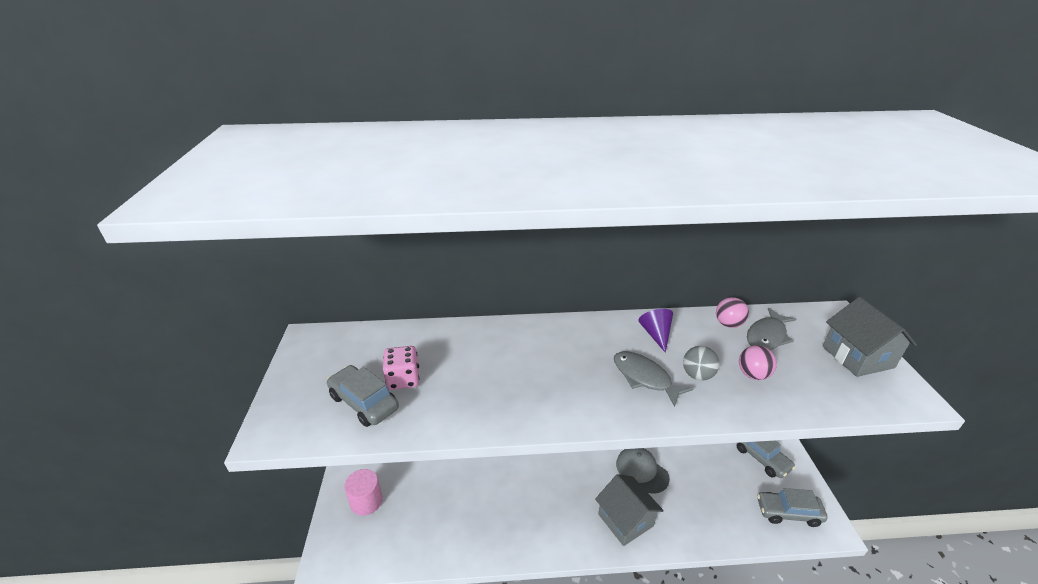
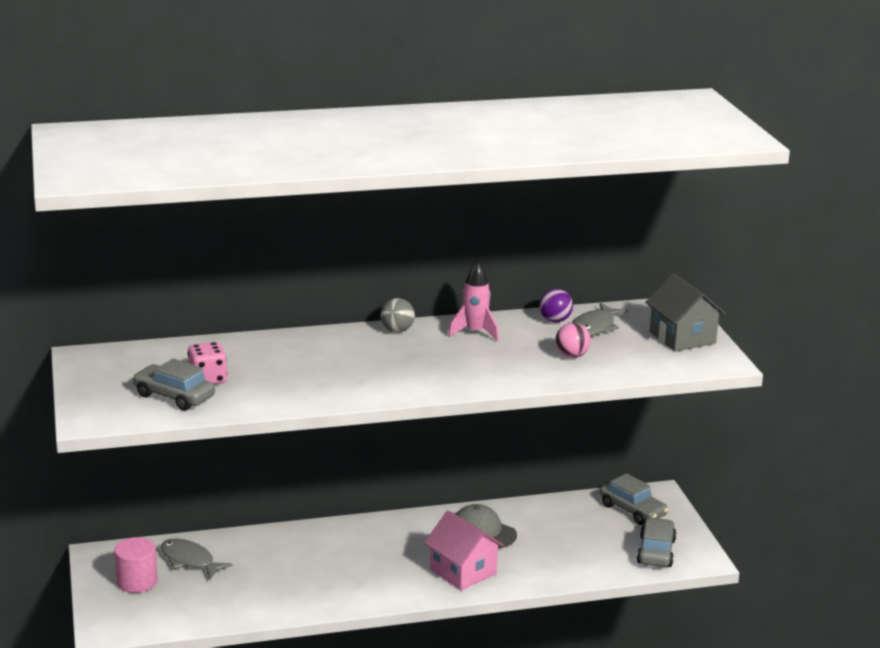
camera: 10 degrees left, 10 degrees down
grey house [595,474,664,546] -> pink house [424,510,504,591]
grey fish [614,351,694,407] -> grey fish moved to [160,539,233,579]
purple cone [638,309,673,353] -> pink rocket [448,262,499,342]
grey ball [683,346,720,380] -> grey ball moved to [381,298,415,332]
pink ball [716,297,749,328] -> purple ball [539,289,573,322]
grey car [757,488,828,527] -> grey car turned 105 degrees clockwise [637,518,676,567]

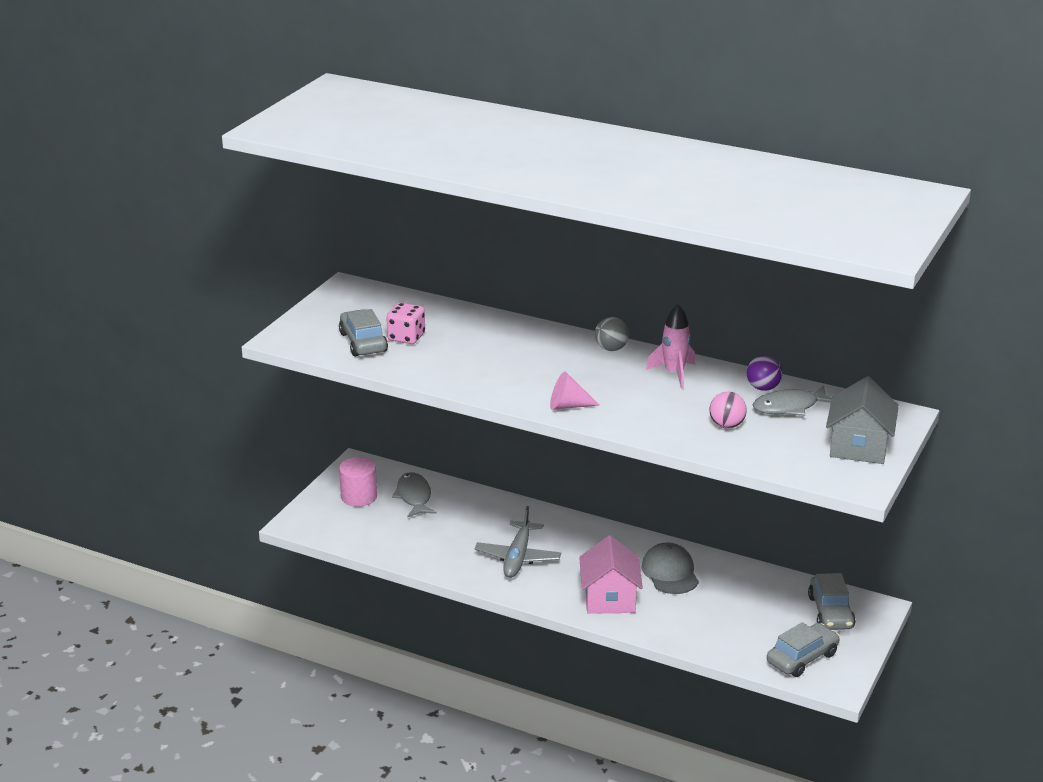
camera: 40 degrees right, 5 degrees up
none -> grey plane [475,506,561,578]
none -> pink cone [550,372,599,410]

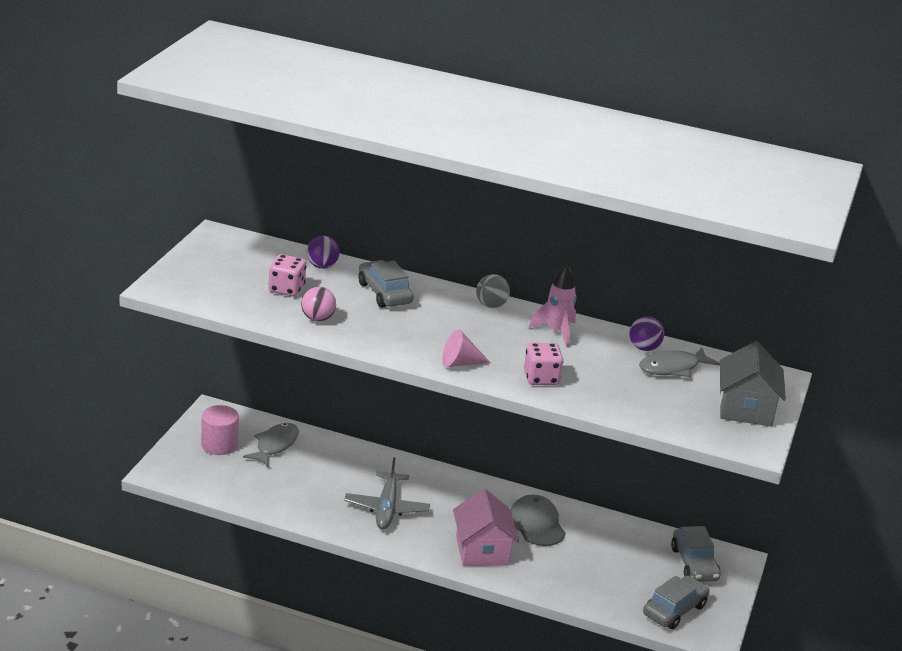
camera: 10 degrees left, 0 degrees up
grey car [339,309,388,357] -> grey car moved to [358,260,414,308]
grey fish [392,472,437,517] -> grey fish turned 45 degrees clockwise [243,423,299,466]
pink ball [709,392,747,428] -> pink ball moved to [301,287,336,322]
none -> purple ball [307,236,340,269]
none -> pink dice [524,343,563,385]

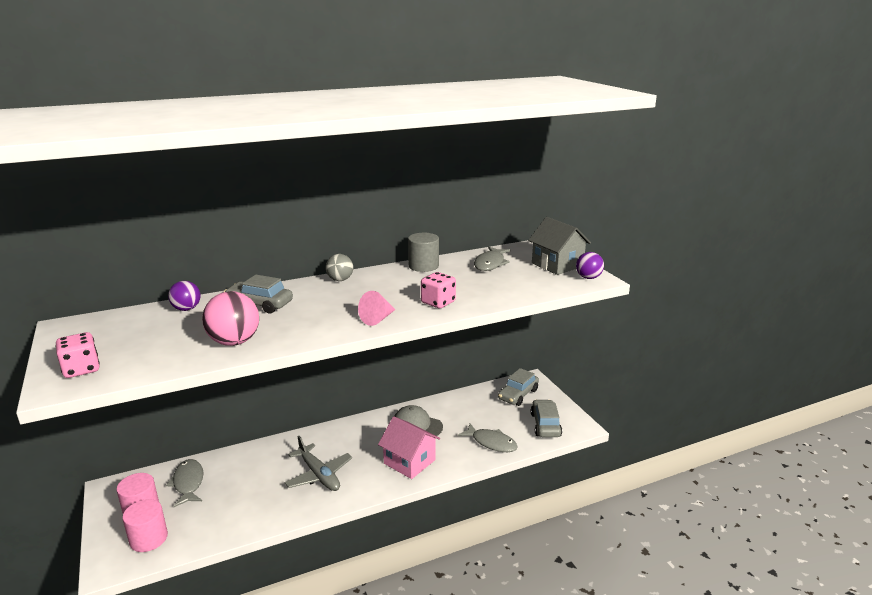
camera: 40 degrees left, 5 degrees down
pink dice [269,254,306,297] -> pink dice moved to [56,332,100,378]
pink ball [301,287,336,322] -> pink ball [202,291,259,346], size x1.62
pink rocket [528,265,577,347] -> none
purple ball [629,316,664,351] -> purple ball moved to [576,252,604,279]
grey car [671,526,720,582] -> grey car turned 90 degrees clockwise [498,368,539,406]
none -> pink cylinder [122,499,168,552]
none -> grey cylinder [408,233,439,272]
none -> grey fish [458,423,518,452]

